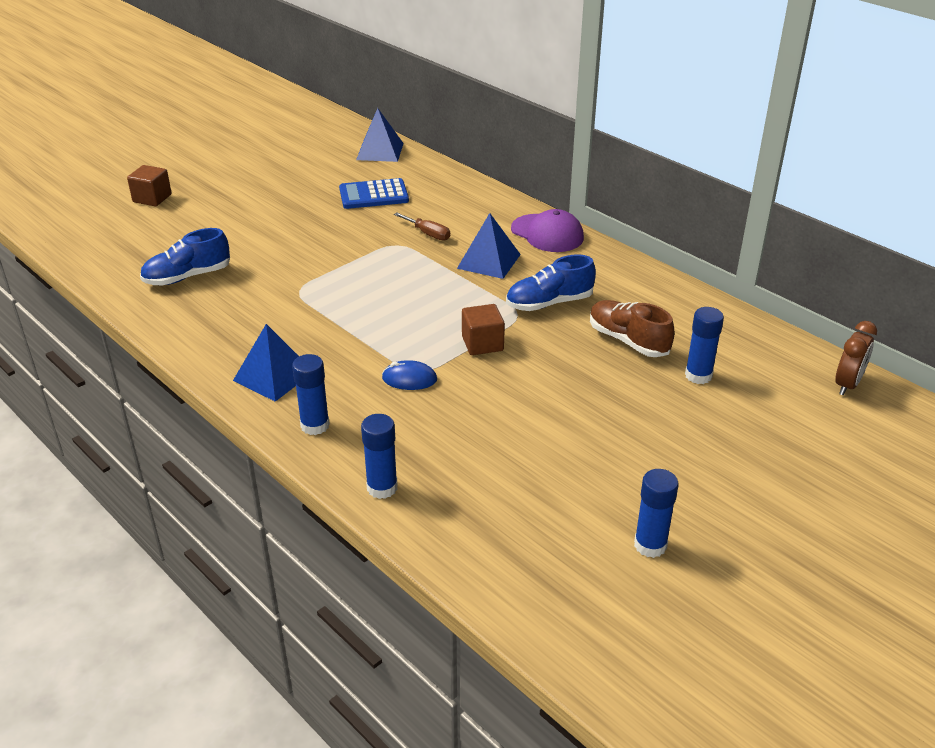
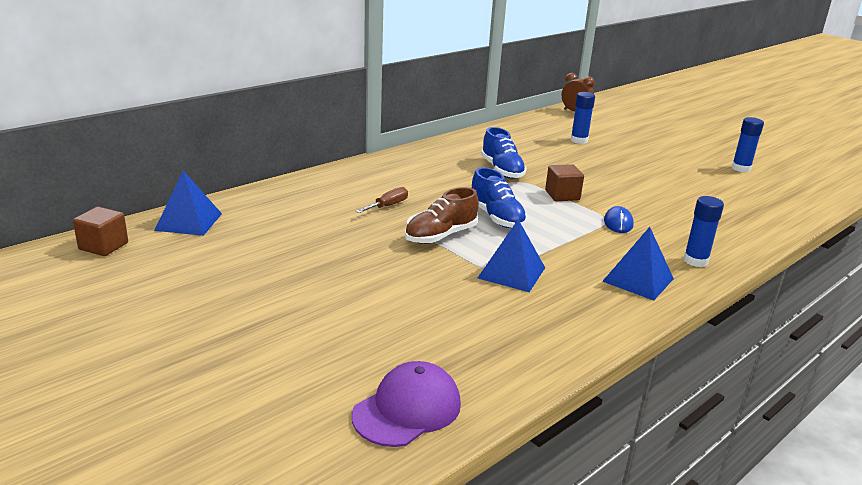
camera: 90 degrees left, 10 degrees down
brown cube [127,165,172,206] -> brown cube moved to [73,207,128,256]
blue shoe [140,228,230,285] -> blue shoe moved to [472,167,527,228]
blue calculator [339,178,409,209] -> none
blue glue stick [361,414,398,499] -> none
blue pyramid [457,213,521,279] -> blue pyramid moved to [478,219,545,292]
purple cap [511,209,584,252] -> purple cap moved to [352,361,461,447]
brown shoe [590,300,674,357] -> brown shoe moved to [405,187,479,244]

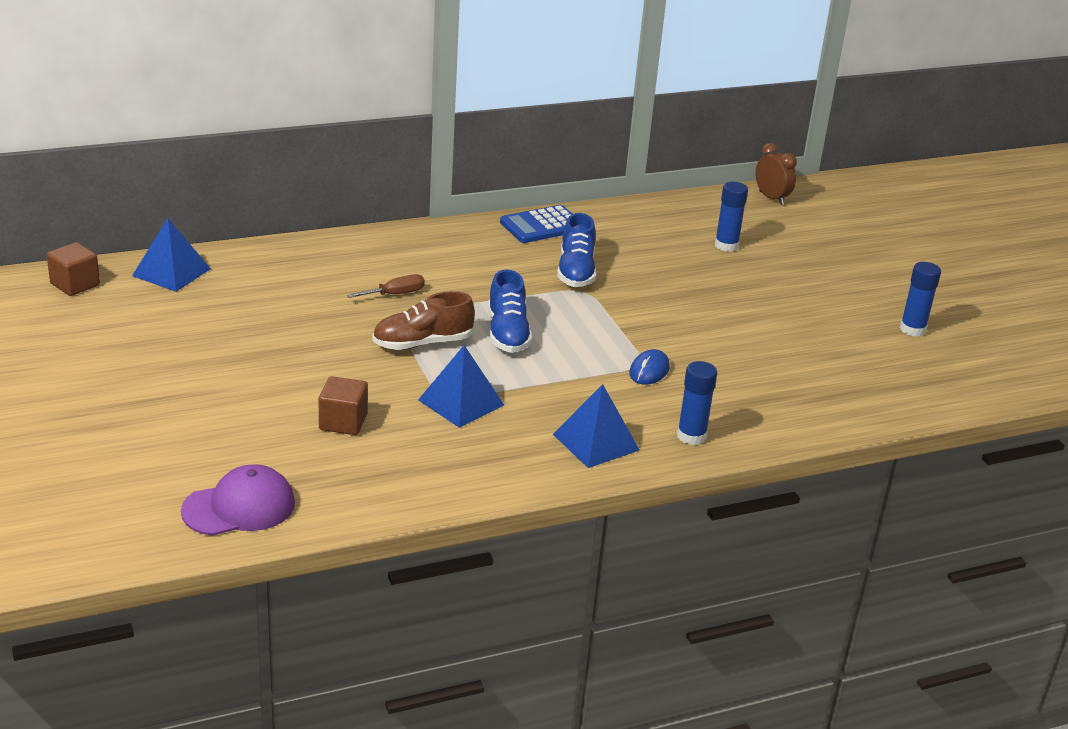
camera: 20 degrees right, 5 degrees up
brown cube [545,164,584,201] -> brown cube moved to [318,376,368,435]
none -> blue calculator [500,205,572,243]

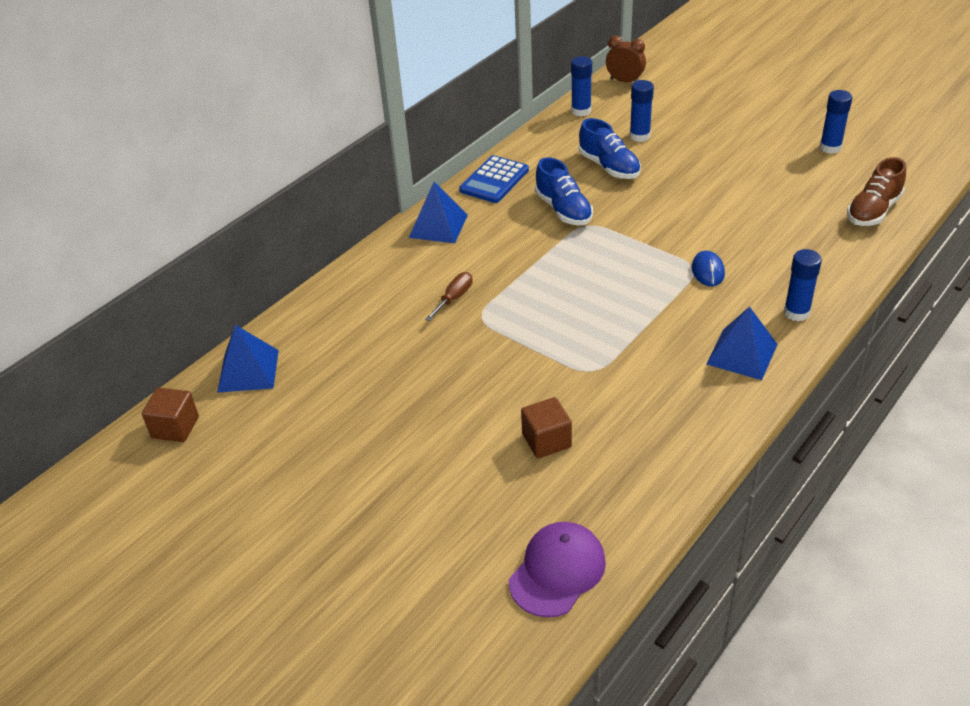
camera: 25 degrees left, 10 degrees up
brown shoe [372,291,475,350] -> brown shoe moved to [847,157,906,226]
blue pyramid [418,345,504,428] -> blue pyramid moved to [409,182,468,243]
blue shoe [488,269,532,353] -> blue shoe moved to [578,118,641,179]
none -> blue glue stick [571,56,592,116]

